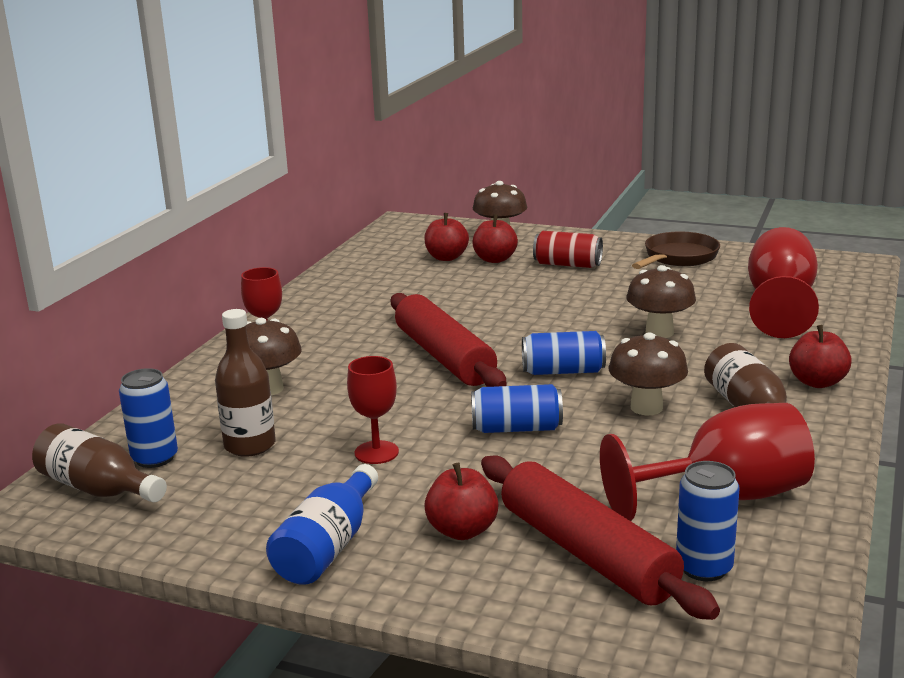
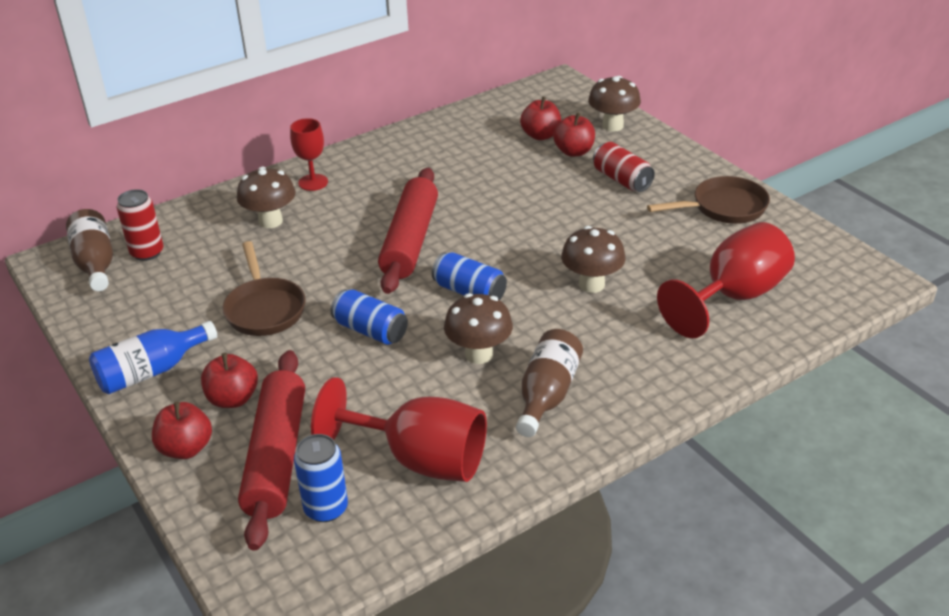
camera: 35 degrees right, 15 degrees up
blue can [119,368,178,468] -> red can [117,189,164,261]
brown bottle [215,309,276,457] -> none
red goblet [347,356,399,464] -> brown pan [222,241,306,336]
red apple [789,325,852,388] -> red apple moved to [152,401,212,459]

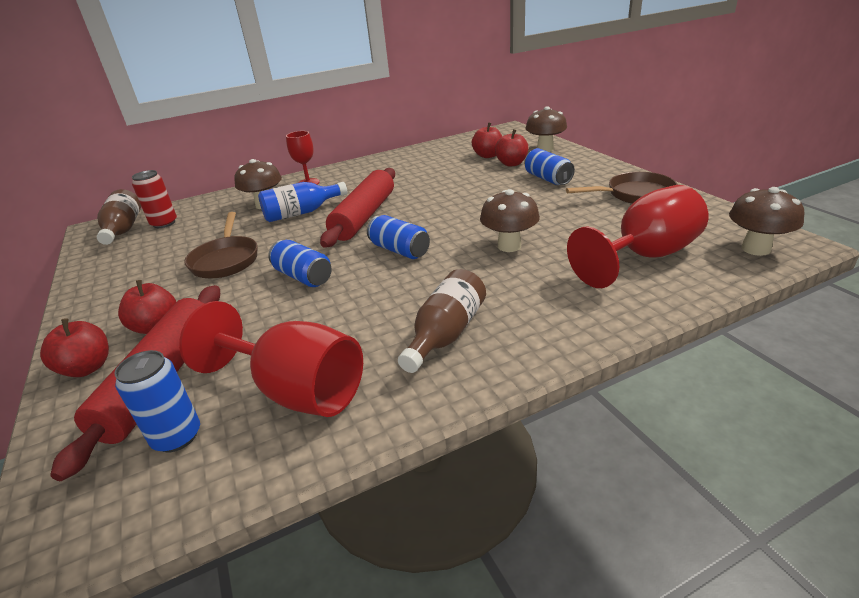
camera: 10 degrees right, 5 degrees down
blue bottle [89,321,217,394] -> blue bottle moved to [258,182,347,222]
brown mushroom [444,293,513,364] -> brown mushroom moved to [729,187,805,256]
red can [593,142,655,192] -> blue can [524,148,575,185]

